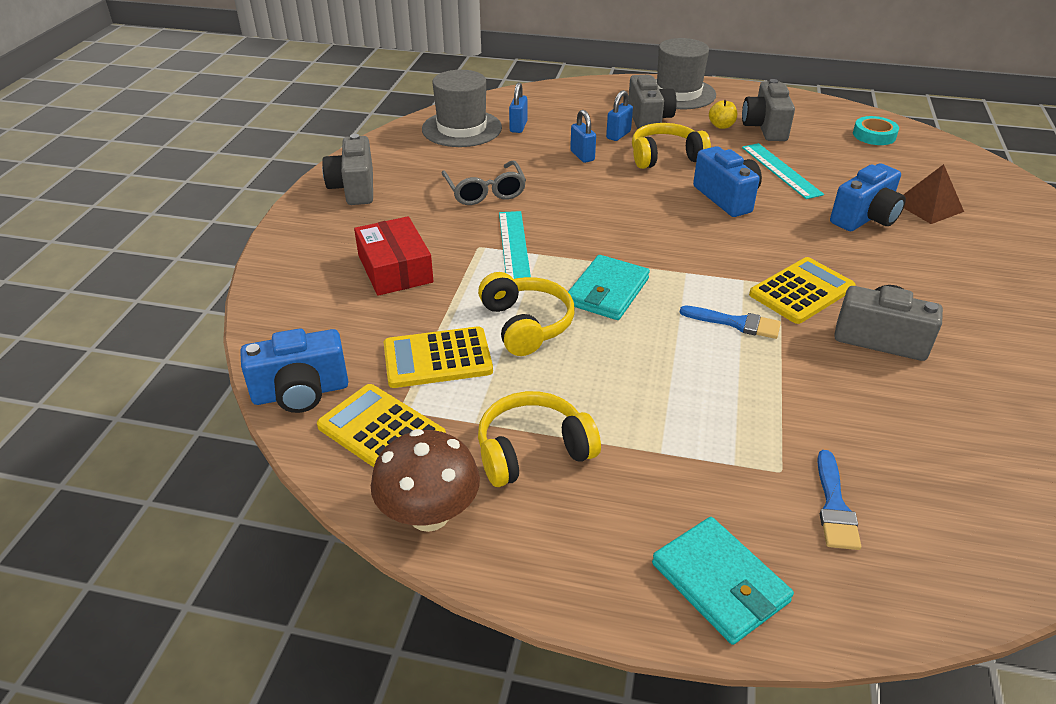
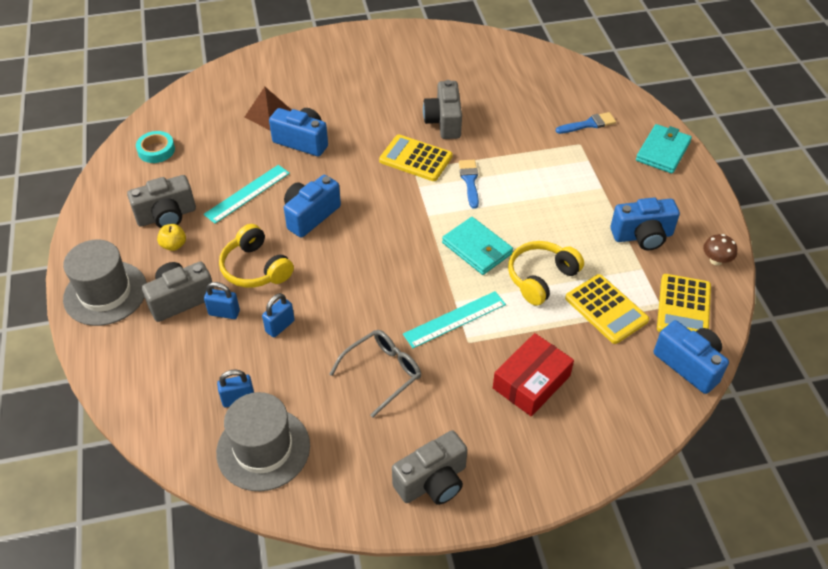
camera: 115 degrees left, 10 degrees up
brown mushroom [371,429,480,532] -> brown mushroom [703,234,737,266], size x0.56
yellow headphones [478,391,601,487] -> blue camera [610,197,680,250]
turquoise wallet [568,255,650,320] -> turquoise wallet turned 45 degrees clockwise [442,217,513,275]

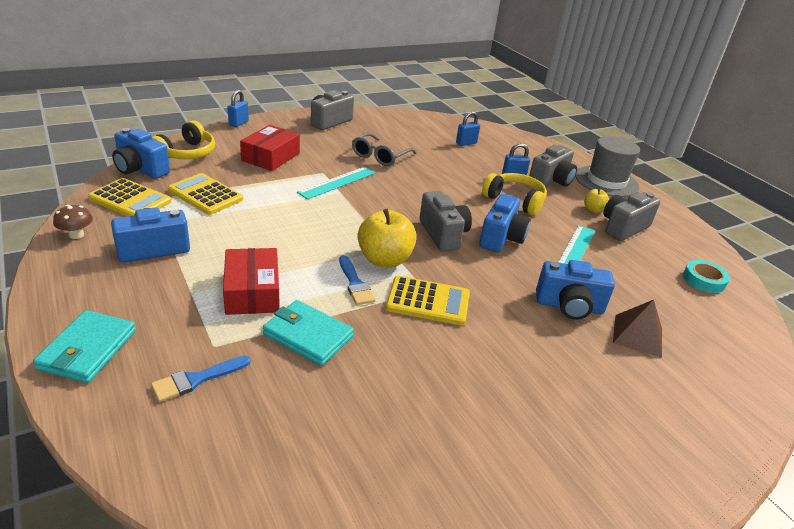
camera: 160 degrees right, 15 degrees down
grey hat [216,392,310,491] -> none
blue padlock [262,293,295,338] -> blue padlock moved to [228,90,249,127]
grey camera [423,80,462,139] -> grey camera moved to [419,191,472,252]
turquoise wallet [442,217,513,275] -> turquoise wallet moved to [263,300,354,366]
yellow headphones [508,241,584,306] -> yellow headphones moved to [152,120,215,159]
yellow calculator [657,274,711,332] -> yellow calculator turned 120 degrees clockwise [88,178,171,216]
none -> red box [223,248,280,315]
none -> yellow apple [358,209,417,267]

